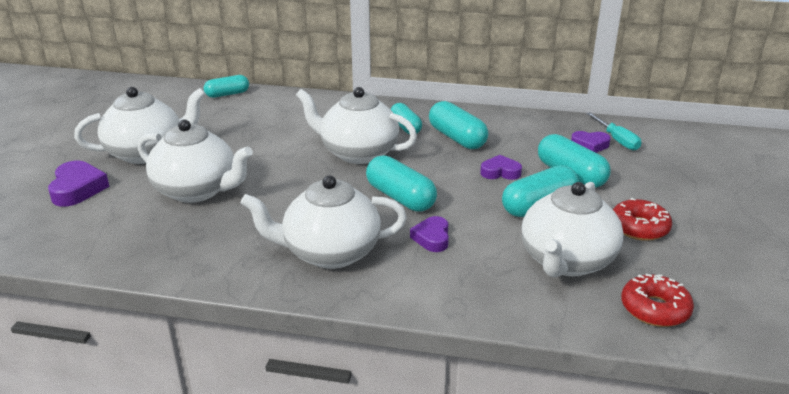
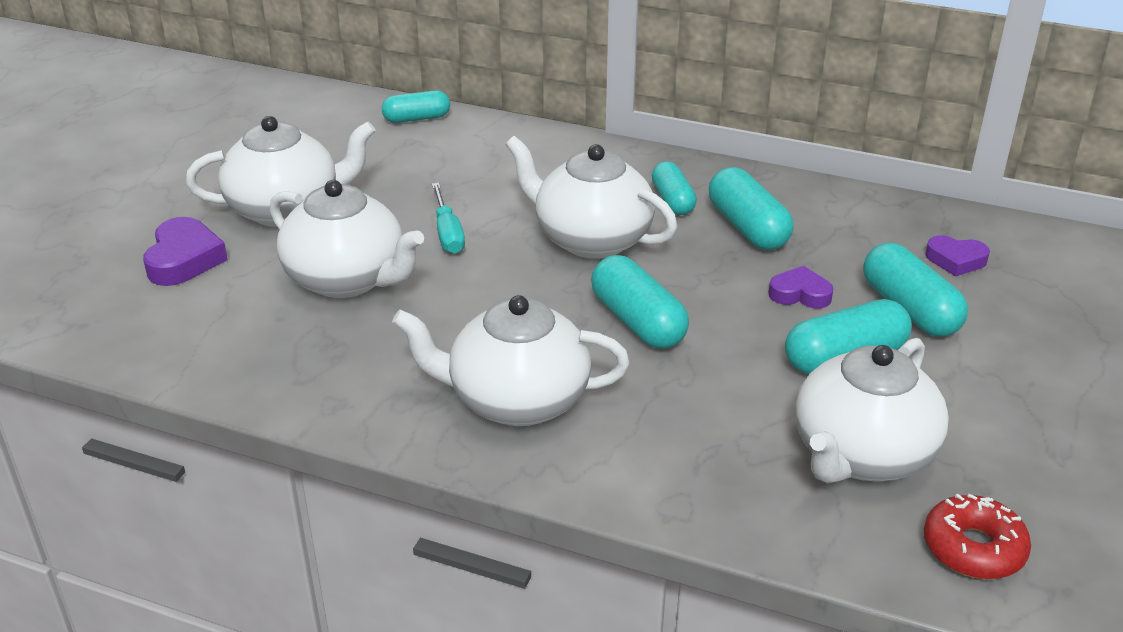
camera: 10 degrees right, 5 degrees up
purple heart [410,216,449,252] -> none
turquoise screwdriver [586,112,642,151] -> turquoise screwdriver moved to [432,183,465,254]
red donut [613,198,672,241] -> none

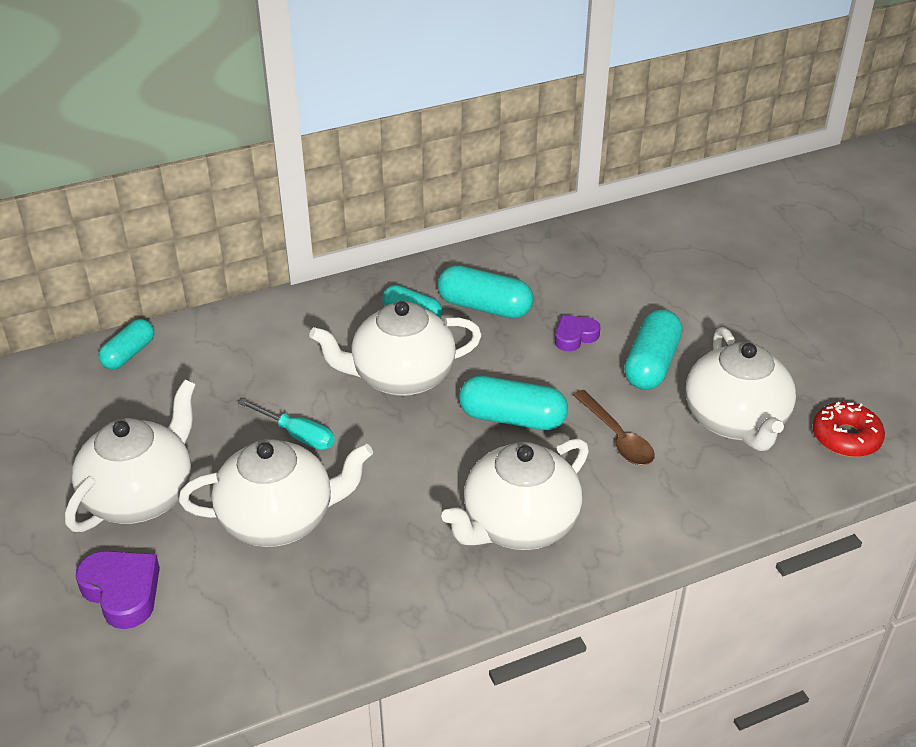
camera: 45 degrees left, 5 degrees up
turquoise capsule [863,243,968,337] -> none
purple heart [925,235,990,277] -> none
none -> brown spoon [573,390,655,465]

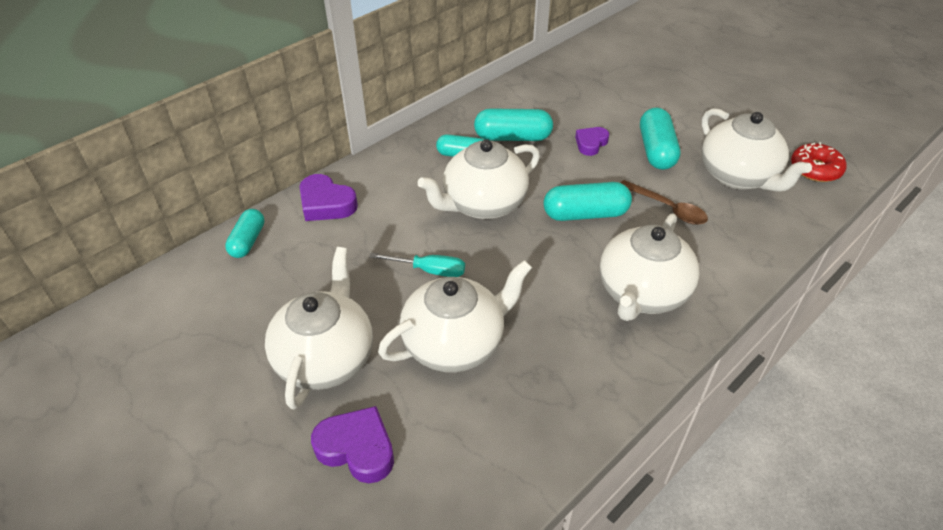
camera: 20 degrees left, 5 degrees up
none -> purple heart [300,174,358,221]

